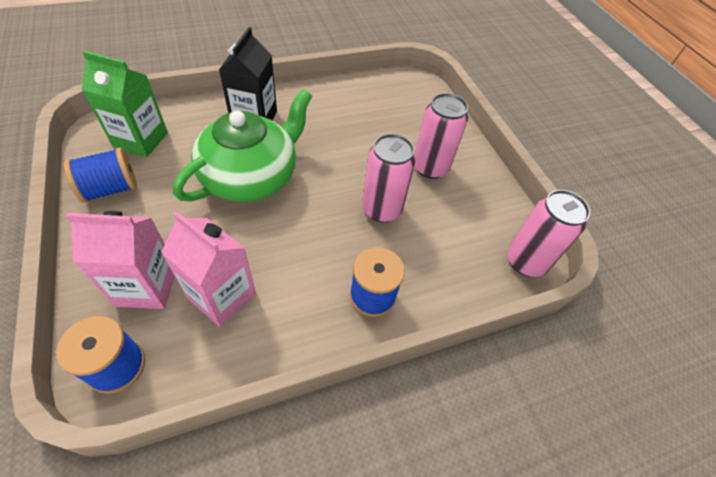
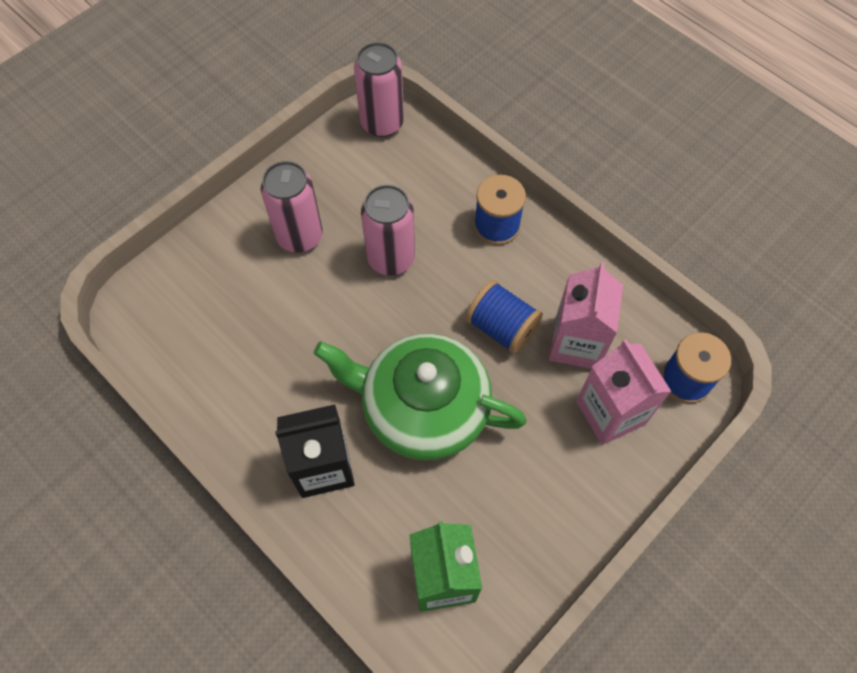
camera: 110 degrees left, 10 degrees up
blue spool [64,147,137,203] -> blue spool moved to [466,280,543,354]

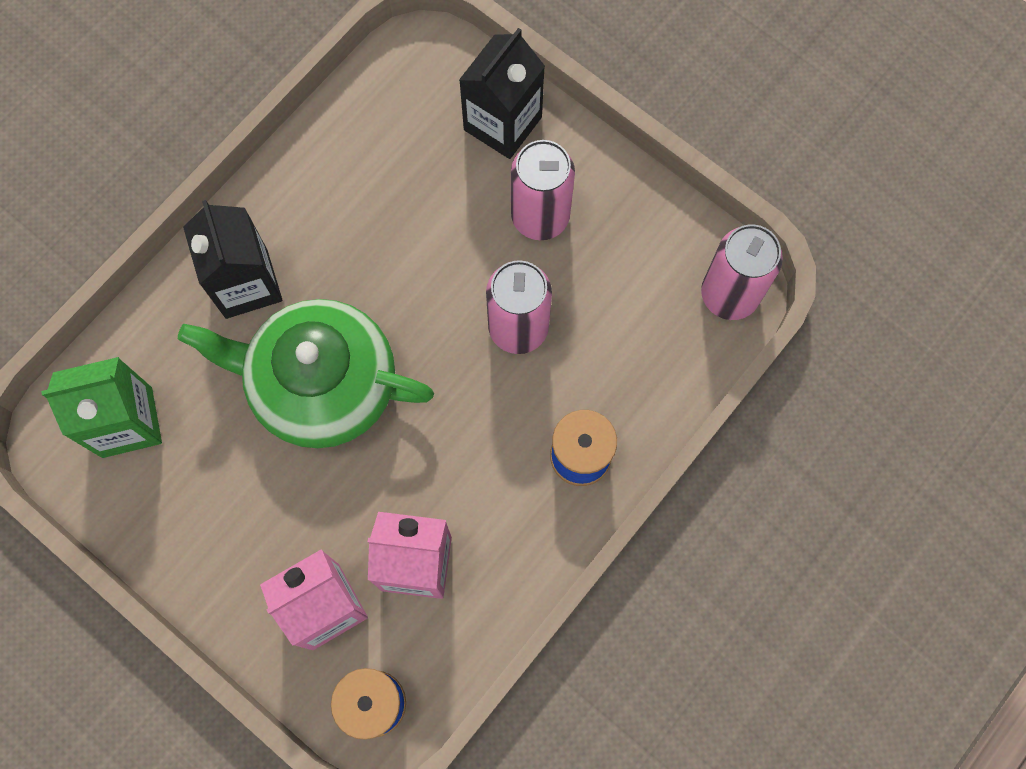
camera: 85 degrees right, 10 degrees up
green teapot [314,334,527,460] -> green teapot turned 90 degrees counterclockwise [178,299,434,448]
blue spool [466,280,543,354] -> none
none -> black carton [459,28,545,159]

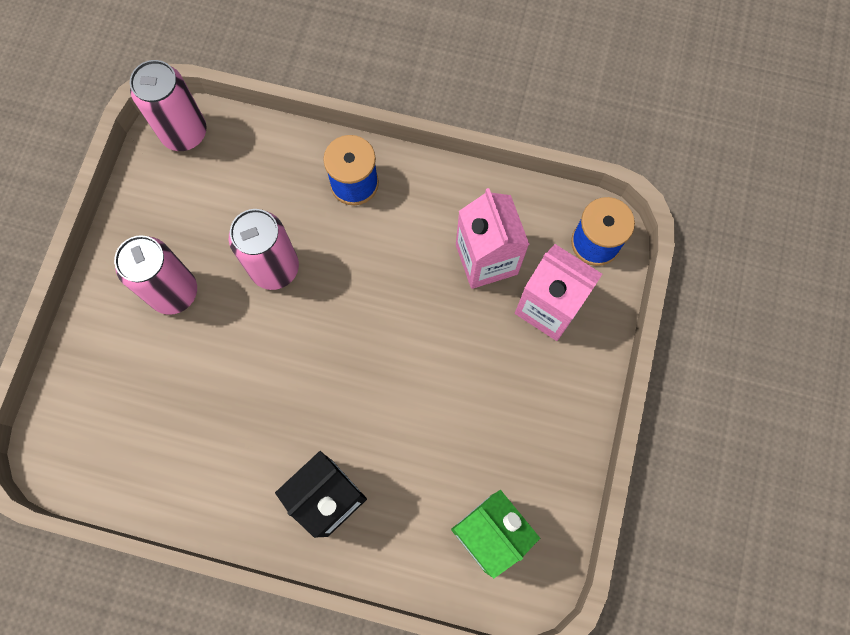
camera: 115 degrees left, 0 degrees up
green teapot [178,299,434,448] -> none
black carton [459,28,545,159] -> none

